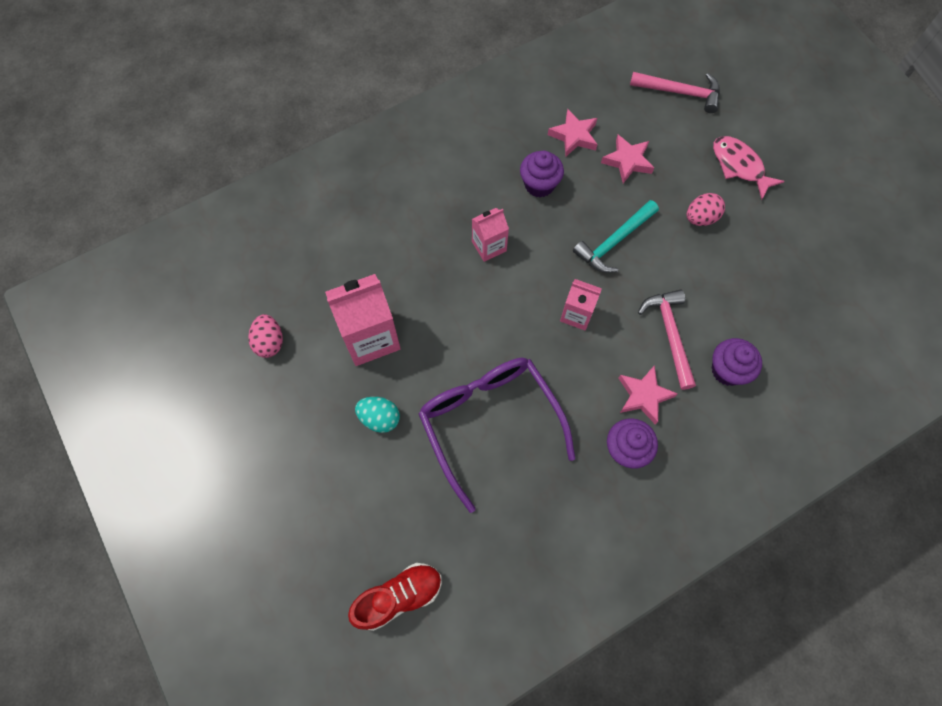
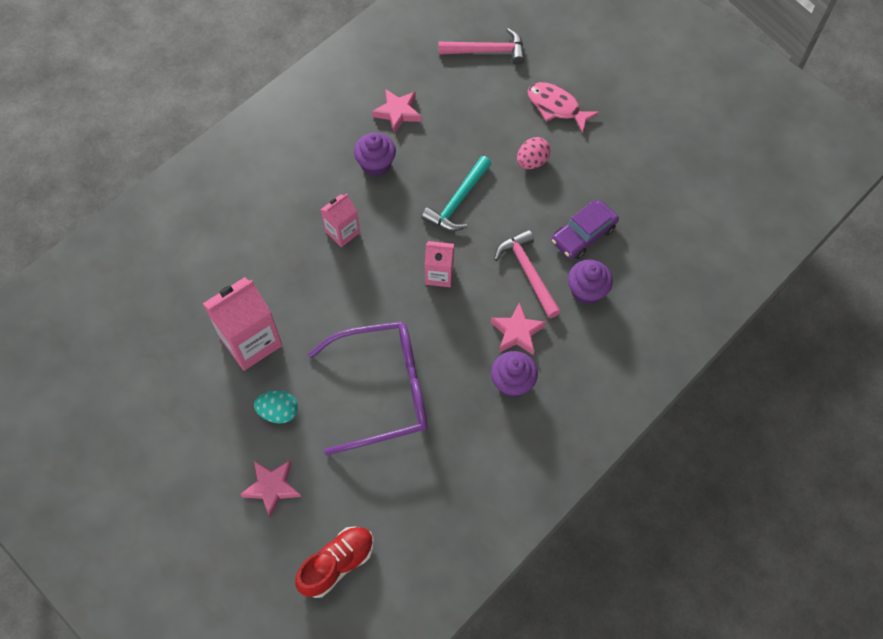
camera: 15 degrees left, 5 degrees down
pink egg [248,314,283,358] -> none
purple glasses [418,358,575,513] -> purple glasses turned 120 degrees clockwise [308,321,427,455]
pink star [601,135,654,183] -> pink star moved to [240,460,301,518]
none -> purple car [551,200,619,259]

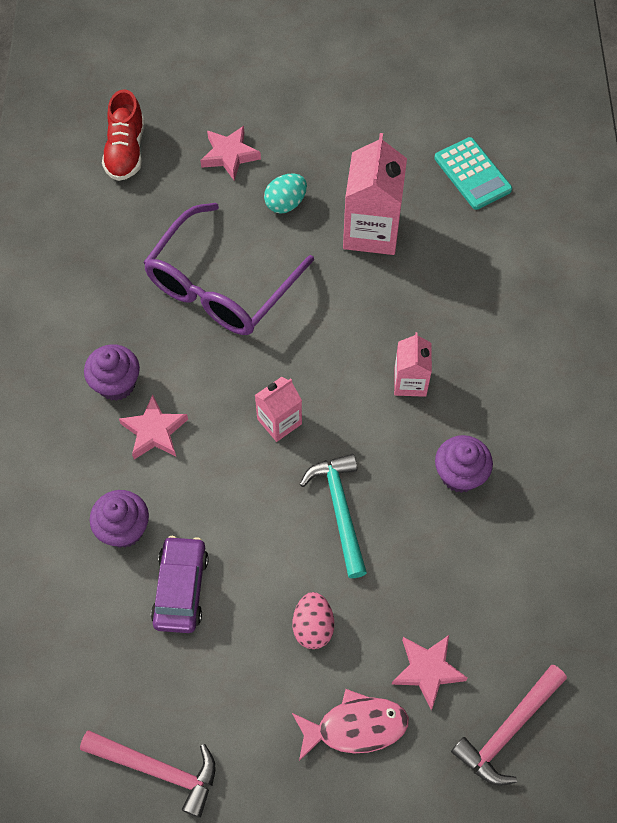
camera: 135 degrees right, 0 degrees up
pink star [372,89,421,134] -> pink star moved to [392,635,468,710]
pink hammer [494,230,561,318] -> pink hammer moved to [80,730,215,818]
none -> turquoise calculator [434,137,512,210]

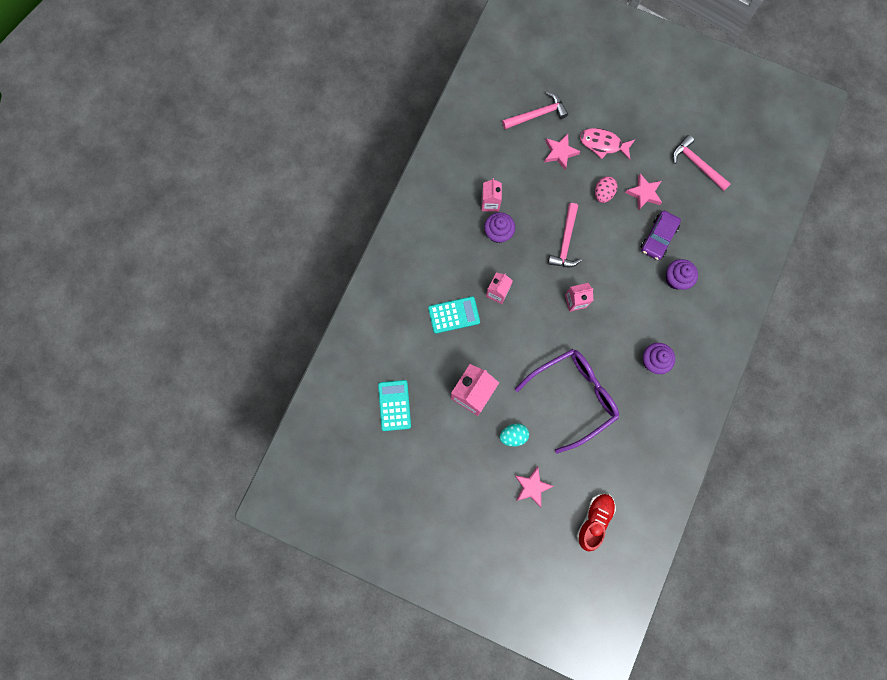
camera: 155 degrees left, 15 degrees up
pink star [119,394,188,459] -> pink star moved to [625,174,662,211]
turquoise hammer [300,454,367,578] -> pink hammer [548,203,582,267]
none -> turquoise calculator [428,296,480,334]
none -> pink carton [481,178,502,212]

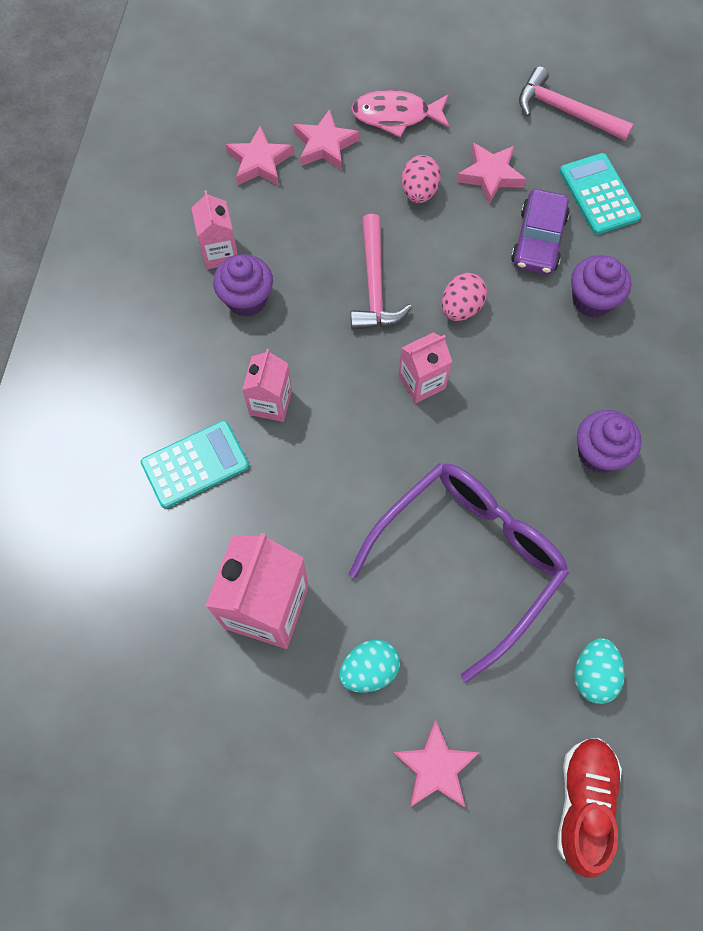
camera: 15 degrees left, 10 degrees down
turquoise calculator [378,380,411,431] -> turquoise calculator moved to [560,153,641,235]
pink hammer [502,92,568,129] -> none
none -> pink star [226,126,293,186]
none -> pink egg [442,273,487,321]
none -> turquoise egg [574,638,625,704]

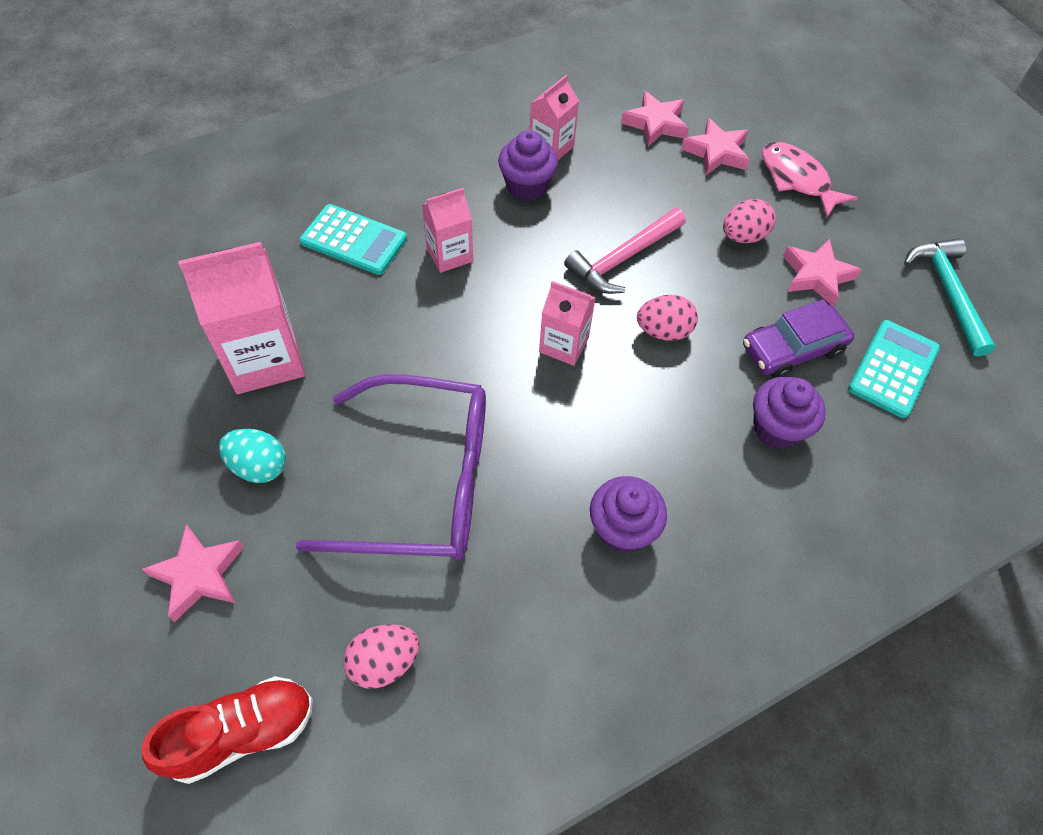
camera: 50 degrees right, 10 degrees down
pink hammer [519,66,634,141] -> turquoise hammer [904,238,996,356]
turquoise egg [574,638,625,704] -> pink egg [343,624,420,689]

